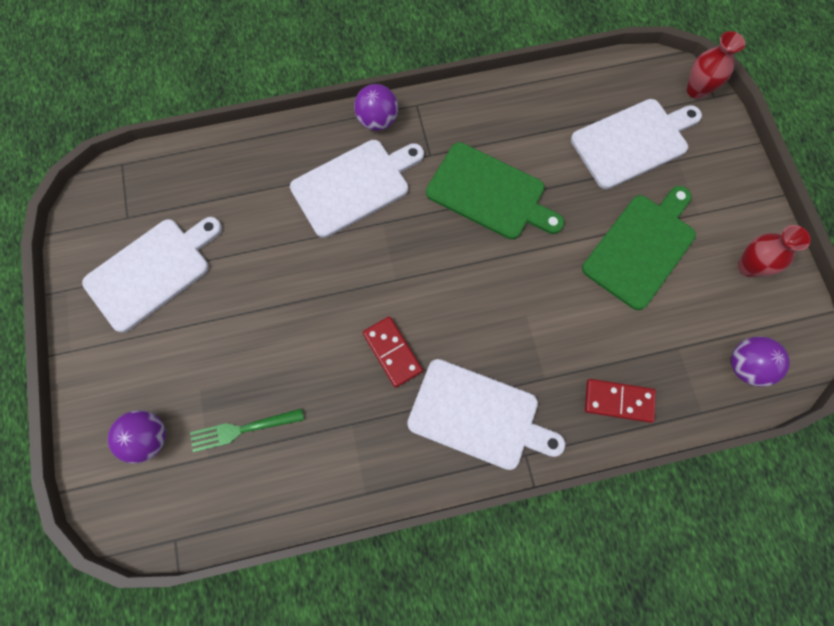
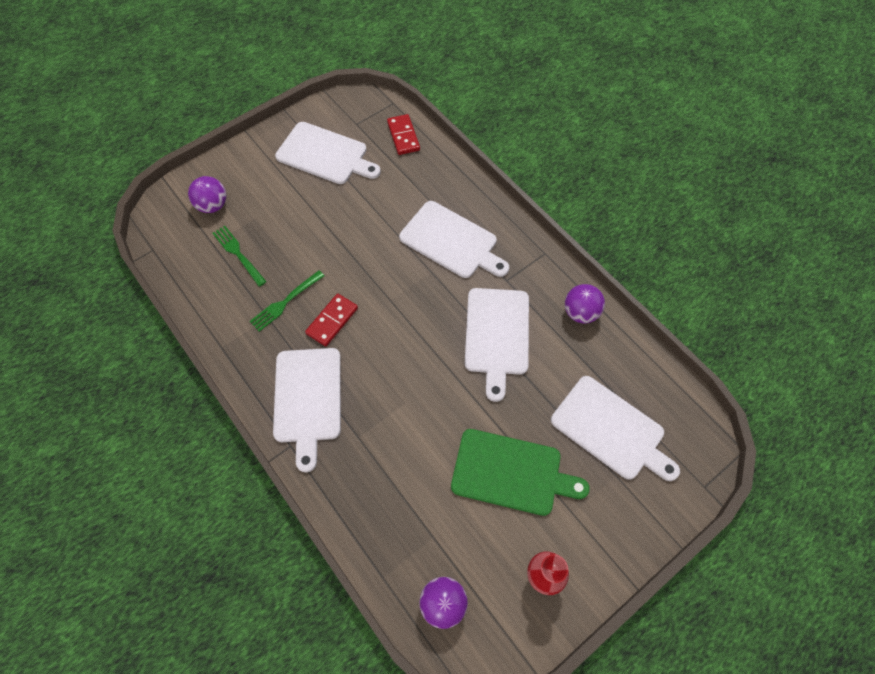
camera: 65 degrees right, 10 degrees down
purple ball [354,84,398,131] -> purple ball moved to [565,284,605,323]
green cutting board [426,142,564,239] -> white cutting board [465,288,529,402]
red domino [585,379,656,423] -> red domino moved to [387,114,420,155]
red vase [687,31,745,99] -> none
none -> green fork [250,270,325,332]

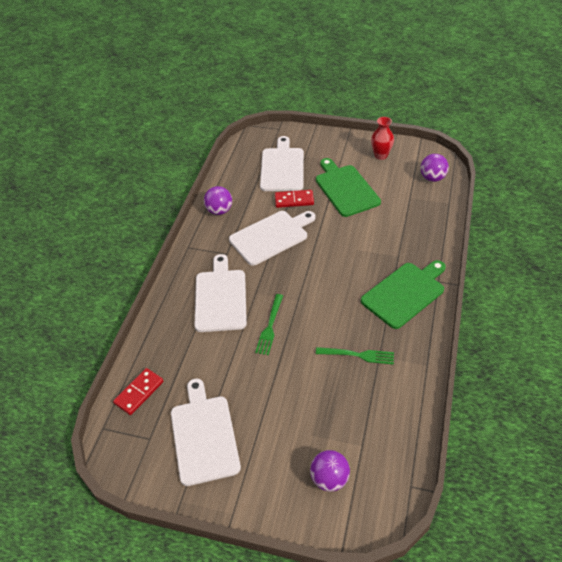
camera: 125 degrees left, 15 degrees down
green fork [213,226,267,287] -> green fork moved to [255,294,283,355]
white cutting board [273,348,341,472] -> green cutting board [361,260,446,329]
red domino [305,294,358,347] -> red domino moved to [275,190,314,208]

